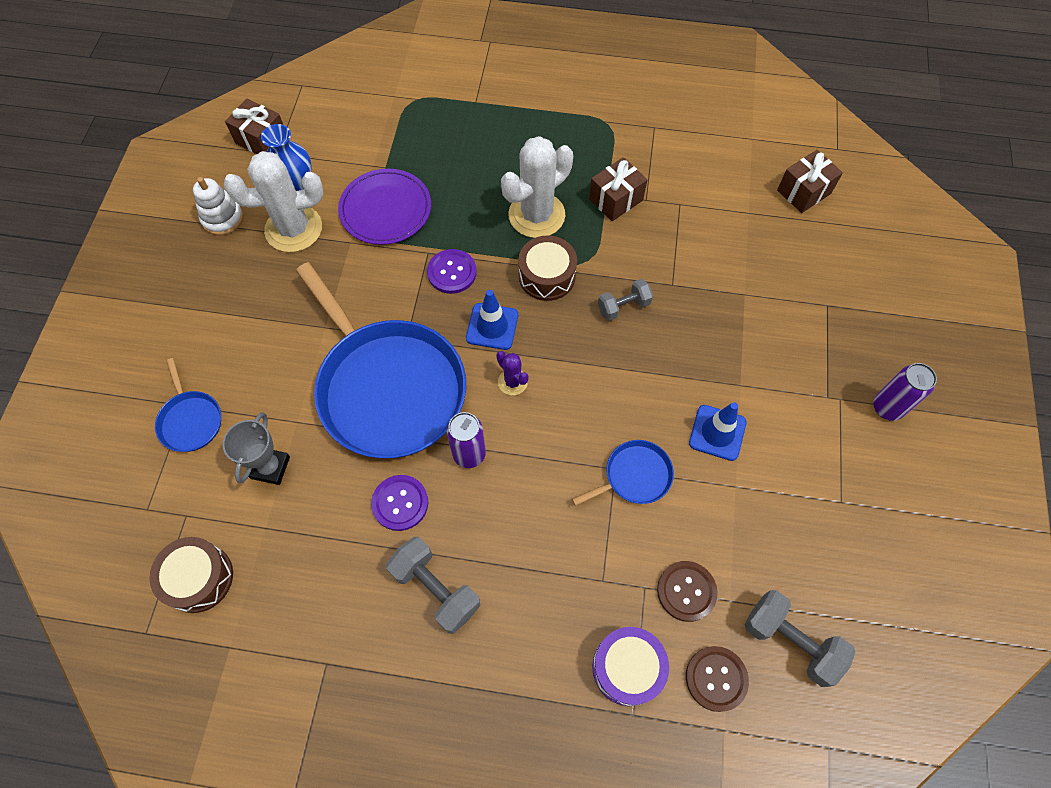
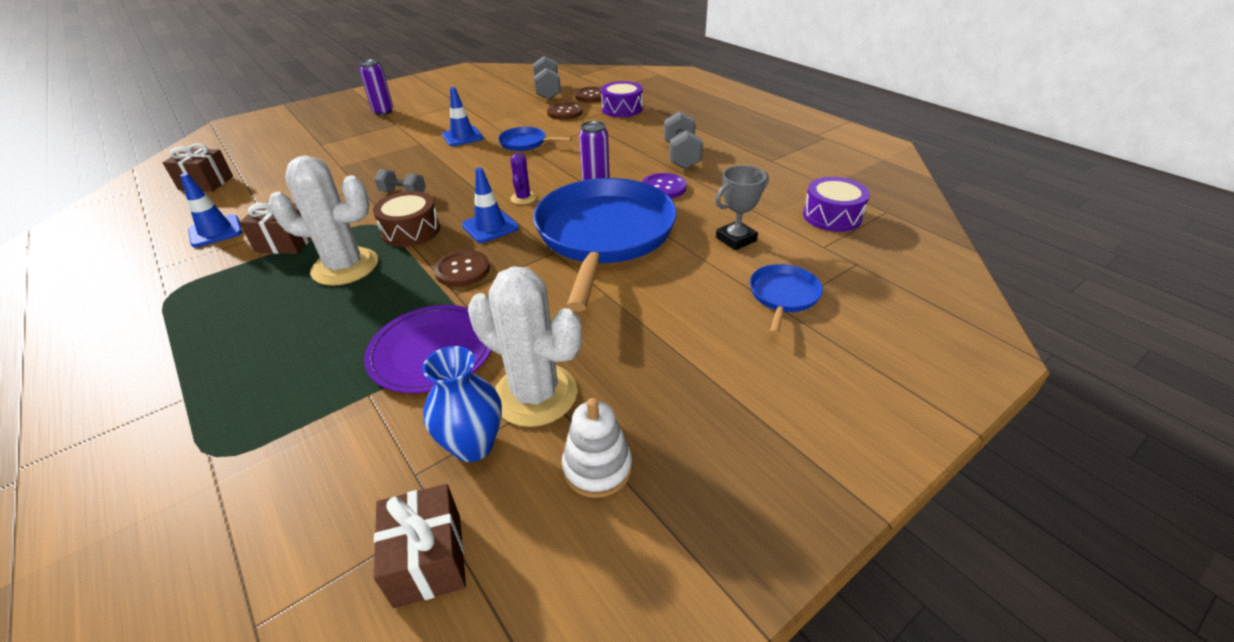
camera: 135 degrees left, 25 degrees down
brown drum [149,537,233,613] -> purple drum [803,177,870,232]
purple button [427,249,477,294] -> brown button [434,250,490,287]
none -> blue traffic cone [180,173,242,248]

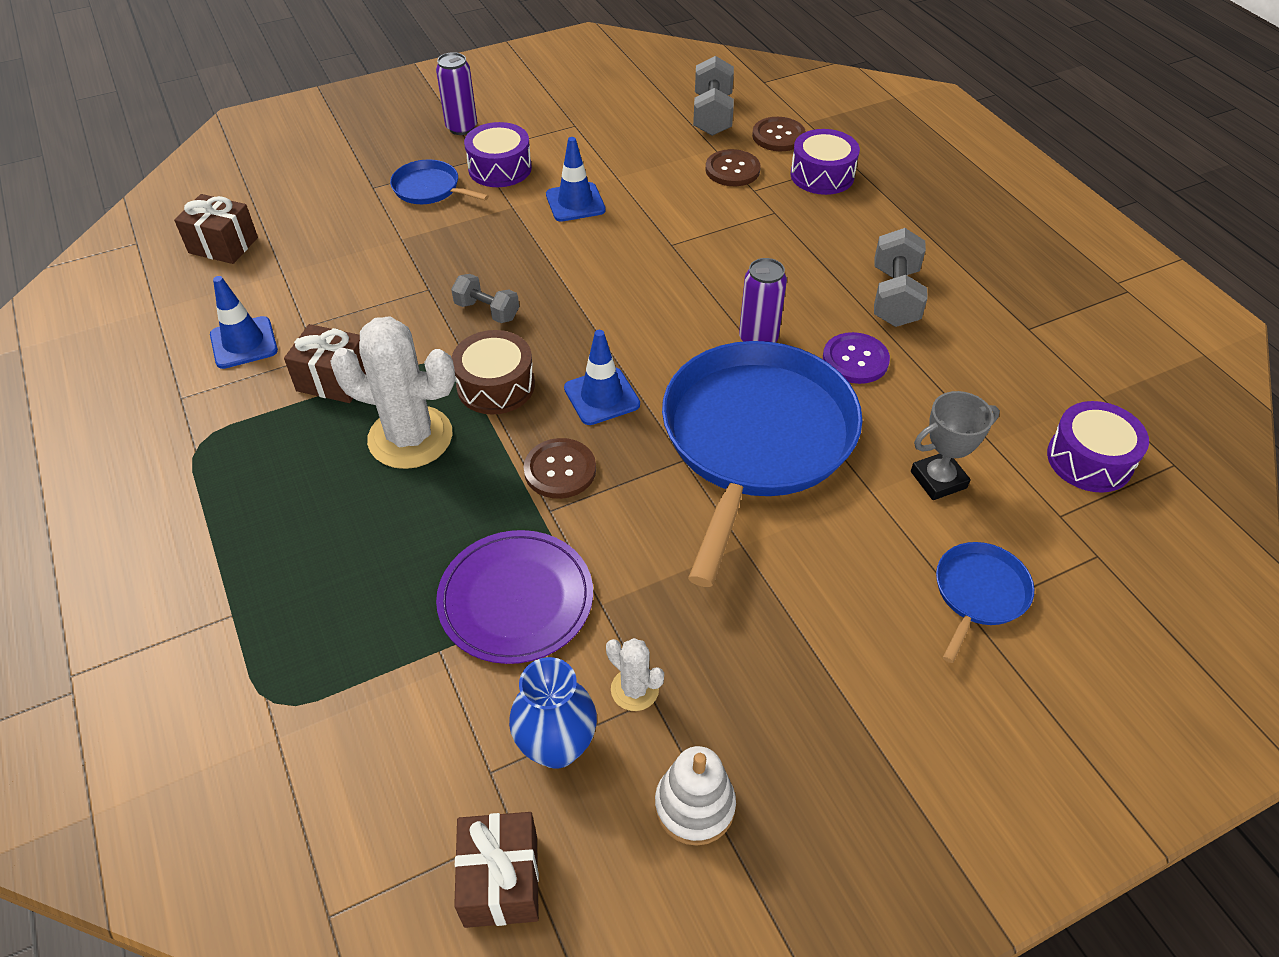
camera: 10 degrees right, 10 degrees up
white cactus [468,266,582,427] -> white cactus [606,638,664,711], size x0.47
blue pan [498,127,572,151] -> blue pan moved to [390,159,489,204]
purple cactus [510,153,537,205] -> none
none -> purple drum [464,122,532,187]

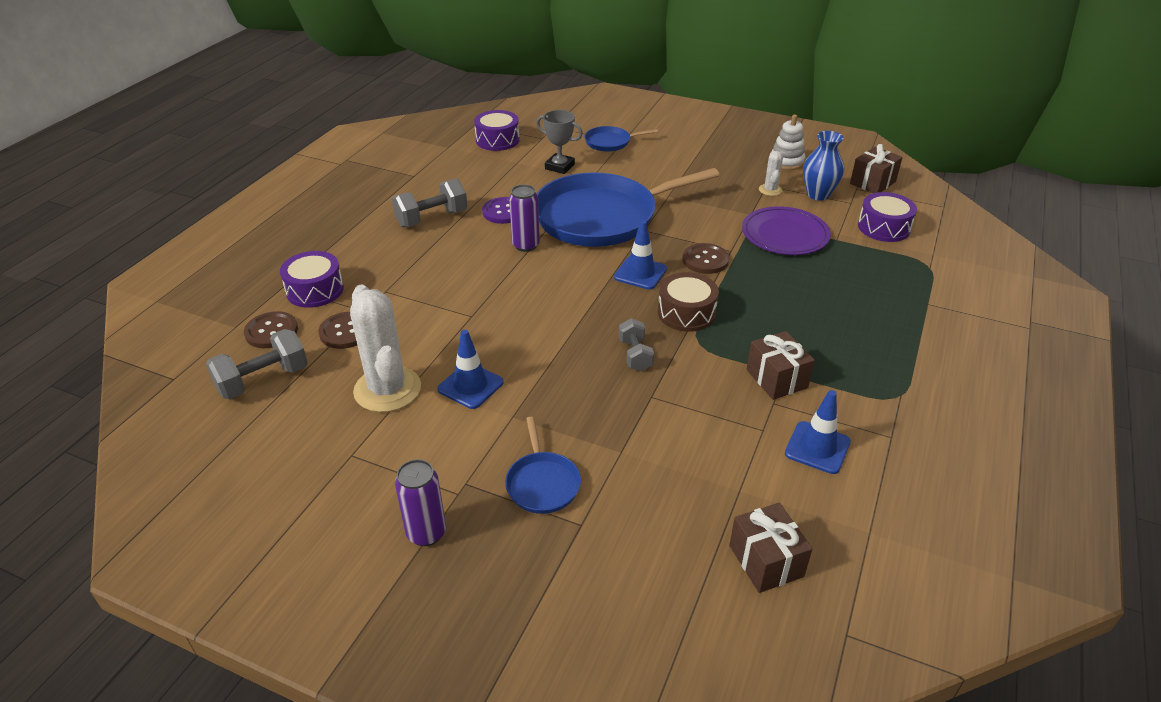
camera: 130 degrees left, 10 degrees down
white cactus [330,316,455,469] -> white cactus moved to [350,285,421,412]
purple drum [464,122,532,187] -> purple drum moved to [858,192,917,242]

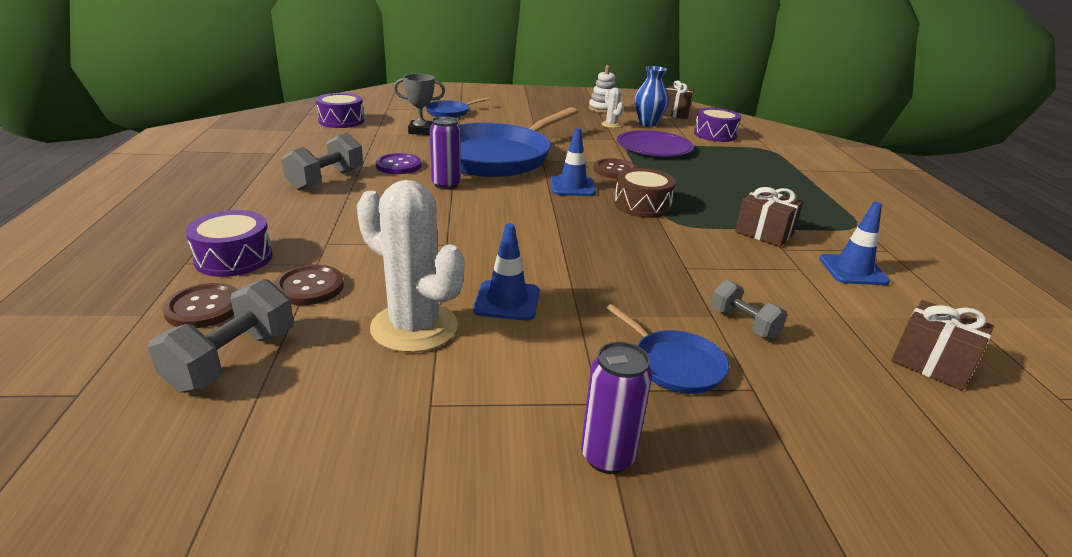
camera: 30 degrees left, 10 degrees down
grey dumbbell [619,318,654,371] -> grey dumbbell moved to [711,280,788,339]

